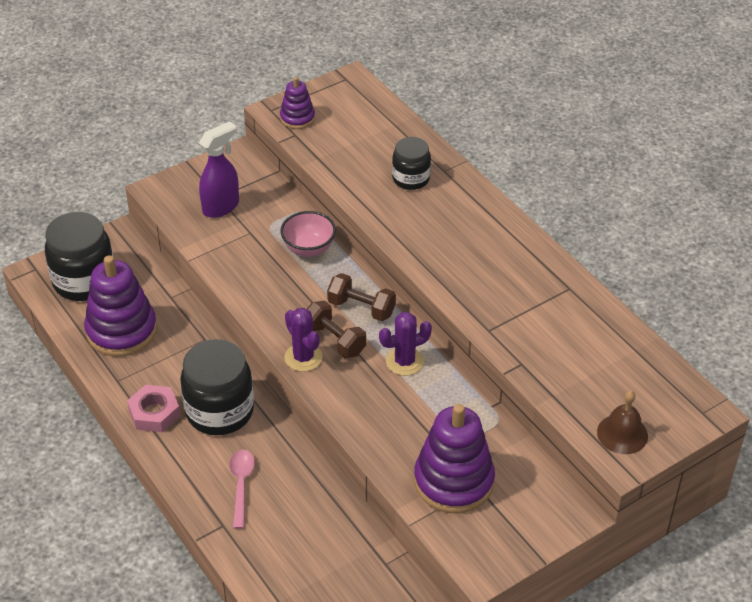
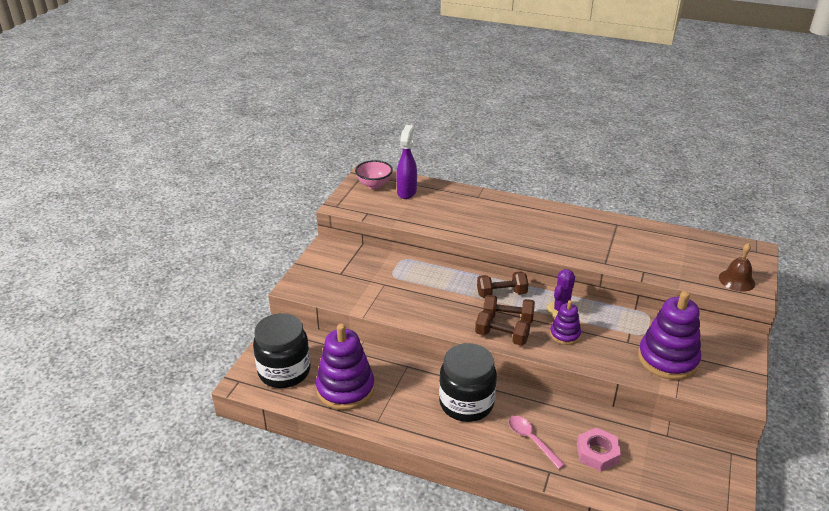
camera: 35 degrees left, 10 degrees down
pink nut [127,385,180,432] -> pink nut moved to [577,427,621,472]
purple spray bottle [199,121,239,218] -> purple spray bottle moved to [396,125,417,199]
purple stacking toy [280,77,315,129] -> purple stacking toy moved to [550,300,581,345]
pink bowl [280,211,336,257] -> pink bowl moved to [355,160,393,189]
purple cactus [284,308,323,372] -> brown dumbbell [475,310,530,346]
black jar [392,137,431,190] -> none

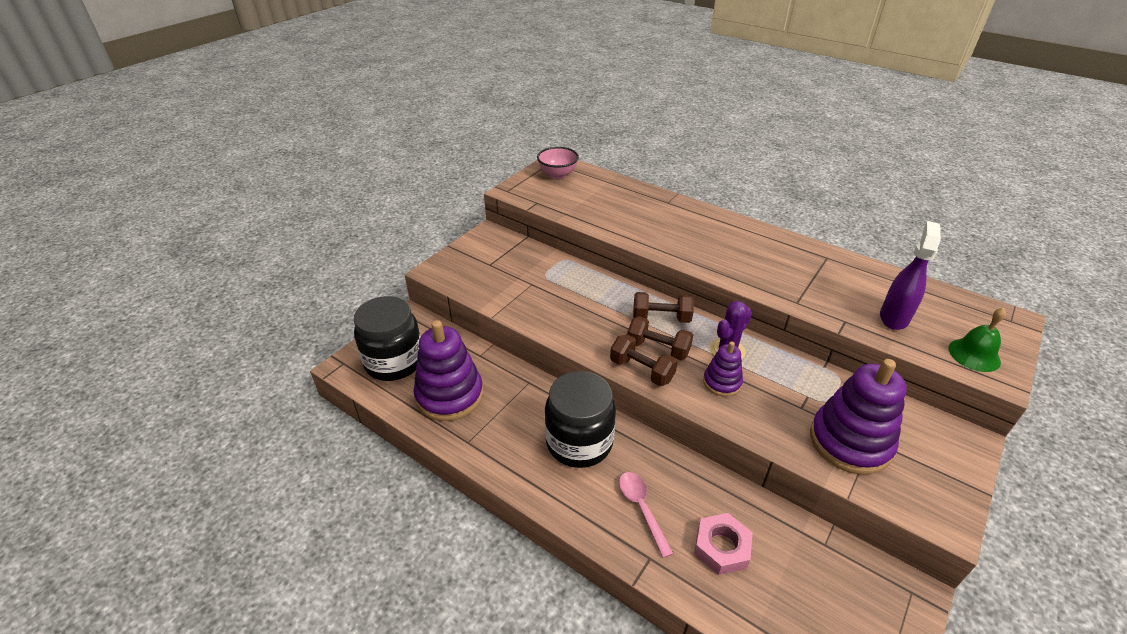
camera: 15 degrees right, 5 degrees up
purple spray bottle [396,125,417,199] -> purple spray bottle moved to [880,221,941,330]
brown bell [719,243,755,292] -> green bell [949,308,1006,372]

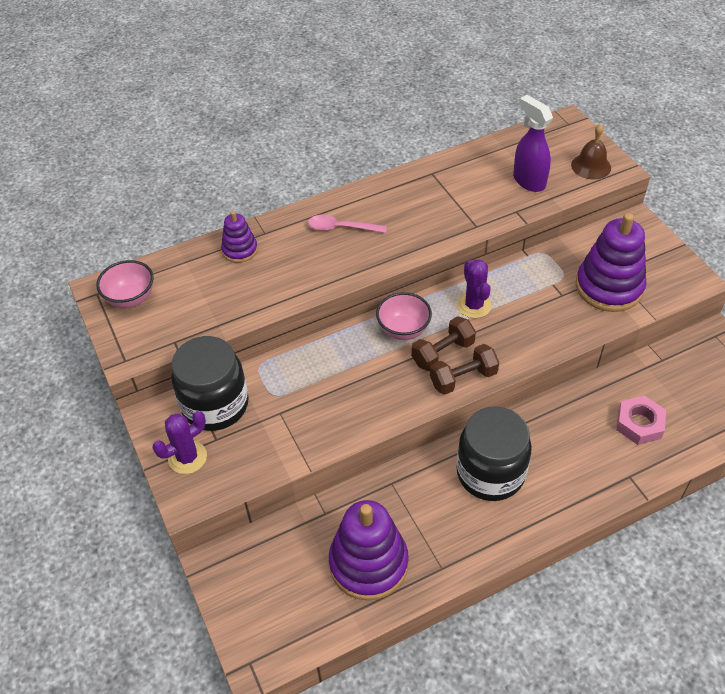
camera: 60 degrees left, 10 degrees up
black jar [354,296,421,381] -> black jar moved to [171,336,249,431]
pink spoon [619,472,674,558] -> pink spoon moved to [308,215,387,233]
brown dumbbell [633,292,694,323] -> pink bowl [376,292,432,340]
purple stacking toy [703,341,743,397] -> purple stacking toy moved to [221,211,258,263]
green bell [949,308,1006,372] -> brown bell [571,124,611,179]
none -> purple cactus [152,411,207,474]

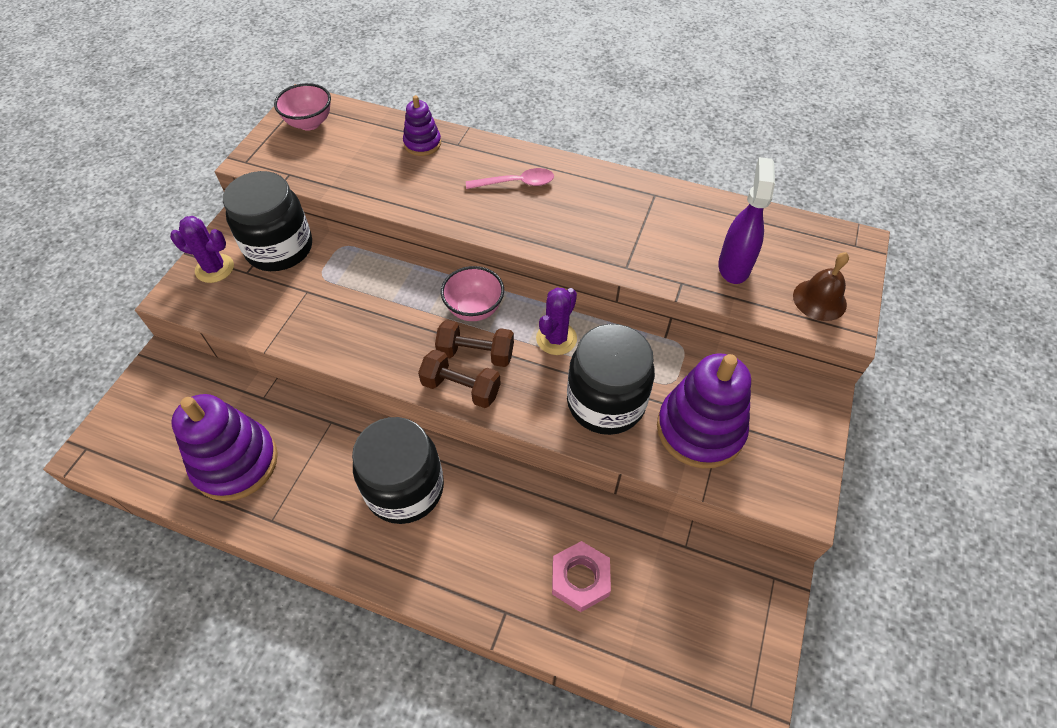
camera: 45 degrees right, 5 degrees up
pink spoon [308,215,387,233] -> pink spoon turned 120 degrees clockwise [466,168,554,189]
none -> black jar [567,324,655,435]

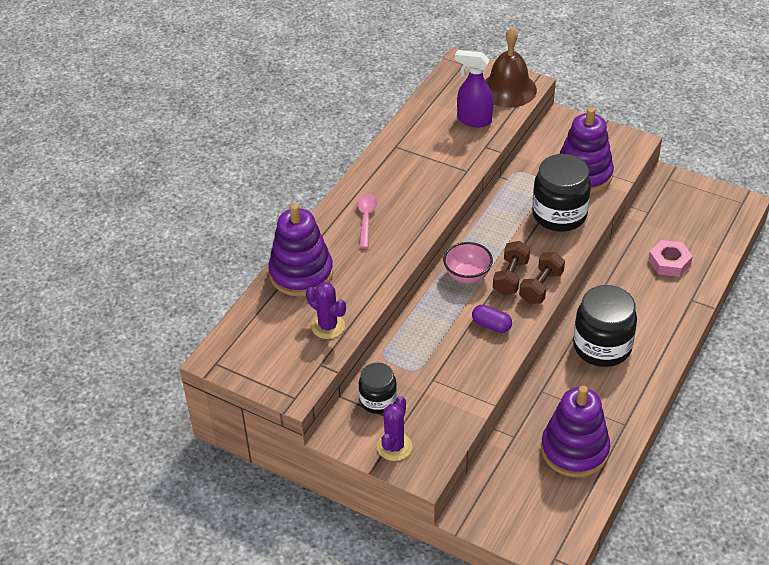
camera: 80 degrees left, 10 degrees down
black jar [223,171,312,271] -> black jar [359,363,397,414], size x0.59
pink bowl [274,83,331,131] -> none
purple stacking toy [403,95,441,156] -> purple stacking toy [268,203,333,297], size x1.89
purple cactus [536,287,577,355] -> purple cactus moved to [306,282,346,339]
brown bell [793,252,849,321] -> brown bell [485,28,537,108], size x1.62
none -> purple capsule [472,305,512,333]

